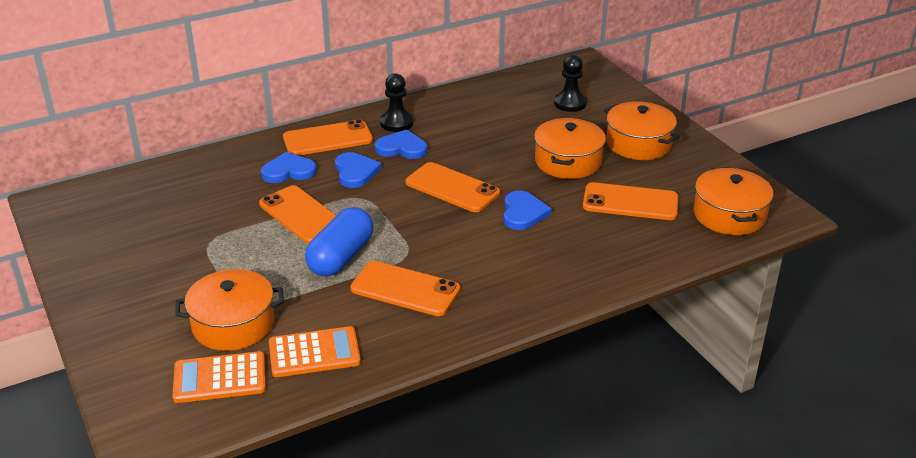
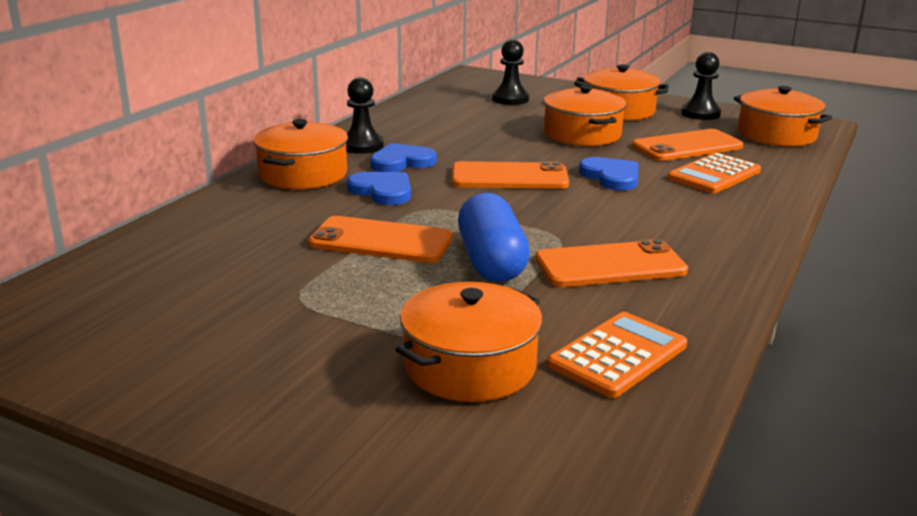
camera: 35 degrees left, 10 degrees down
orange calculator [172,351,266,403] -> orange calculator moved to [668,153,761,193]
blue heart [261,152,317,183] -> none
orange phone [283,119,373,156] -> orange pot [253,119,348,189]
none -> black pawn [681,52,721,120]

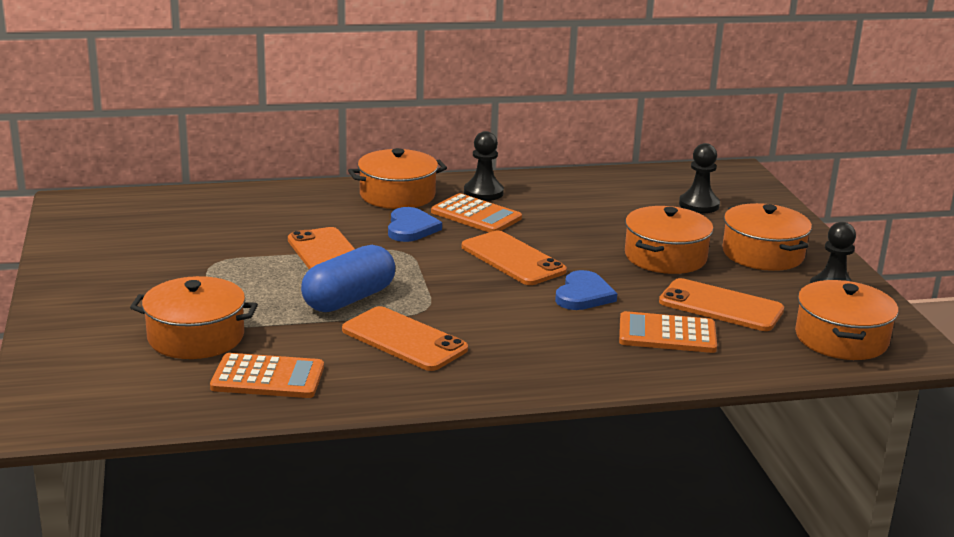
camera: 50 degrees right, 0 degrees up
blue heart [370,143,437,172] -> orange calculator [431,193,522,232]

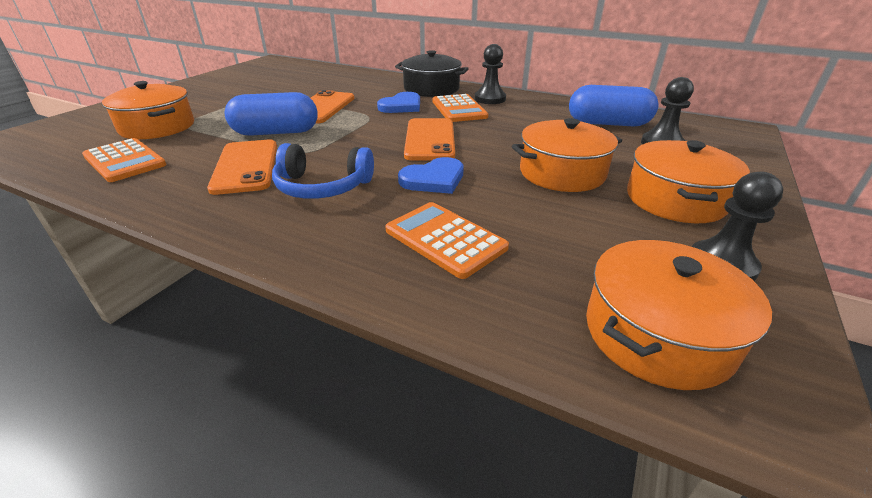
camera: 40 degrees right, 10 degrees up
orange pot [348,148,447,209] -> black pot [395,50,469,97]
orange phone [659,278,784,331] -> none
none -> blue headphones [272,143,374,199]
none -> blue capsule [569,85,659,127]

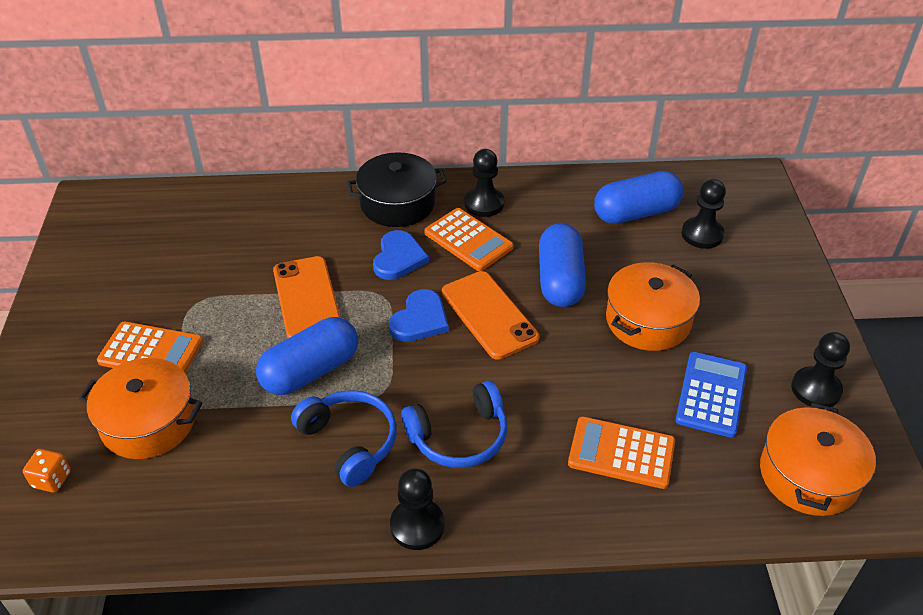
camera: 30 degrees left, 10 degrees up
orange calculator [82,138,167,182] -> orange calculator moved to [97,321,203,373]
orange phone [207,139,277,195] -> blue headphones [291,390,397,487]
blue heart [398,157,464,194] -> blue heart moved to [389,289,449,342]
orange pot [627,140,750,223] -> none
none -> orange dice [23,449,71,493]
none -> black pawn [390,468,444,550]
none -> blue capsule [539,223,586,307]
none -> blue calculator [675,352,747,438]

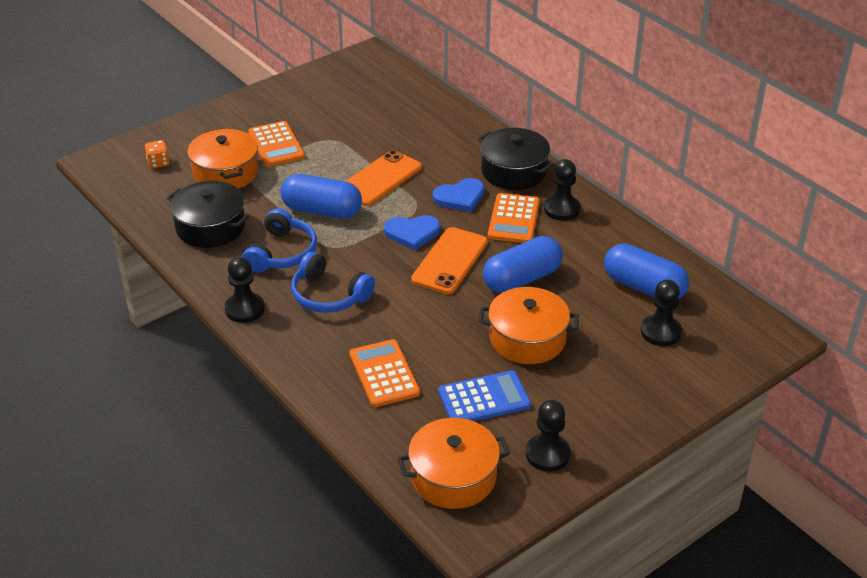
camera: 55 degrees right, 5 degrees down
none -> black pot [167,181,249,248]

